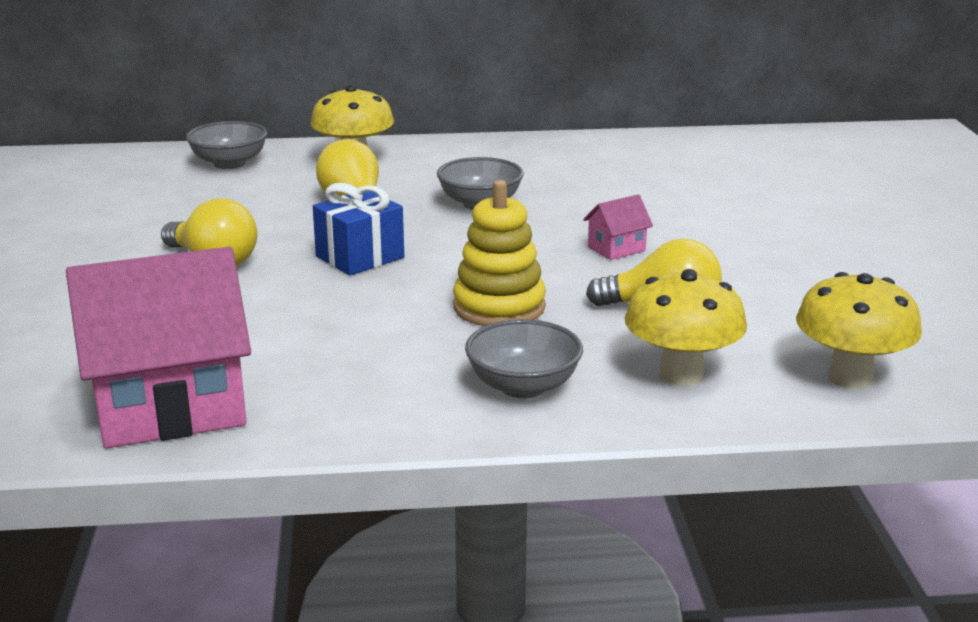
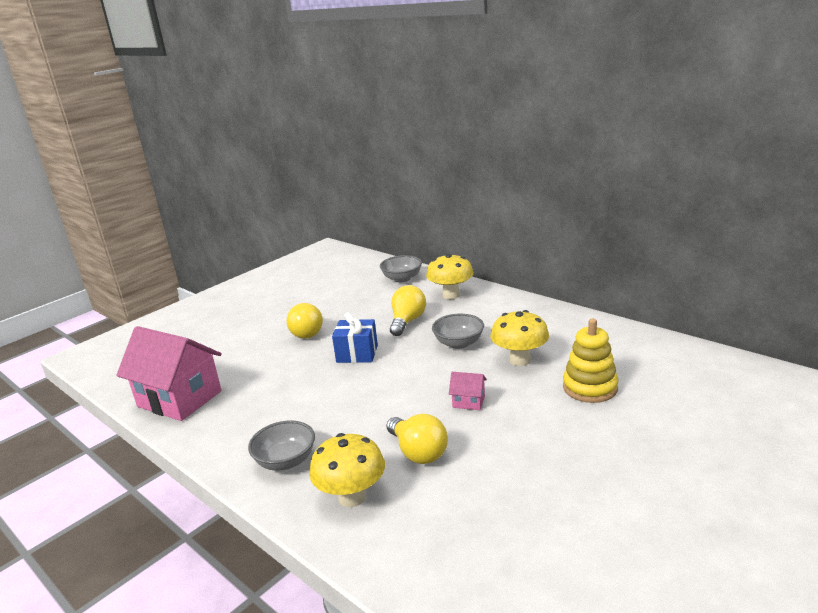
camera: 50 degrees right, 0 degrees up
yellow stacking toy [453,180,546,326] -> yellow stacking toy moved to [563,319,619,403]
yellow mushroom [796,272,922,389] -> yellow mushroom moved to [490,310,549,366]

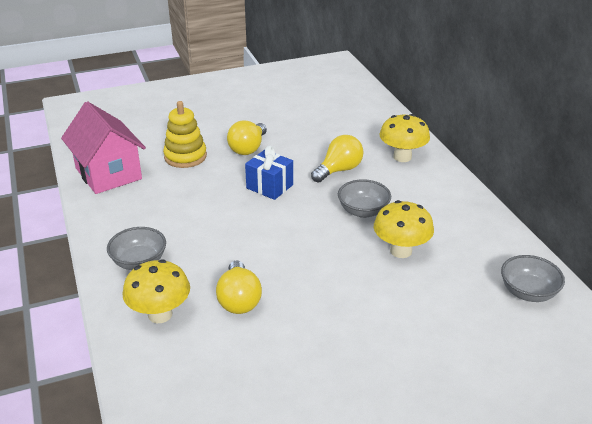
camera: 25 degrees right, 10 degrees up
grey bowl [380,255,422,282] -> grey bowl moved to [501,255,565,302]
pink house [449,372,487,410] -> none
yellow stacking toy [563,319,619,403] -> yellow stacking toy moved to [163,101,207,168]

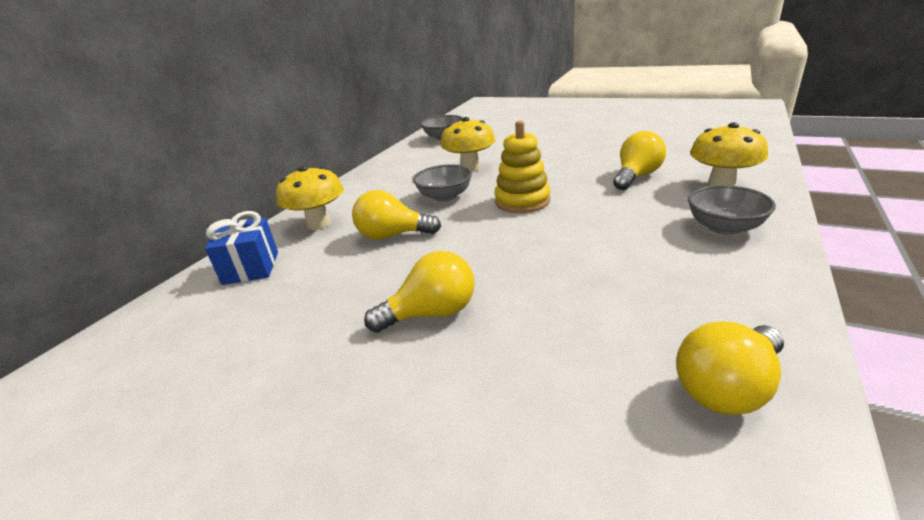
camera: 130 degrees left, 5 degrees down
pink house [61,101,146,194] -> yellow light bulb [676,322,784,415]
yellow stacking toy [163,101,207,168] -> yellow stacking toy moved to [494,121,551,213]
blue gift [245,146,293,200] -> blue gift moved to [205,211,278,285]

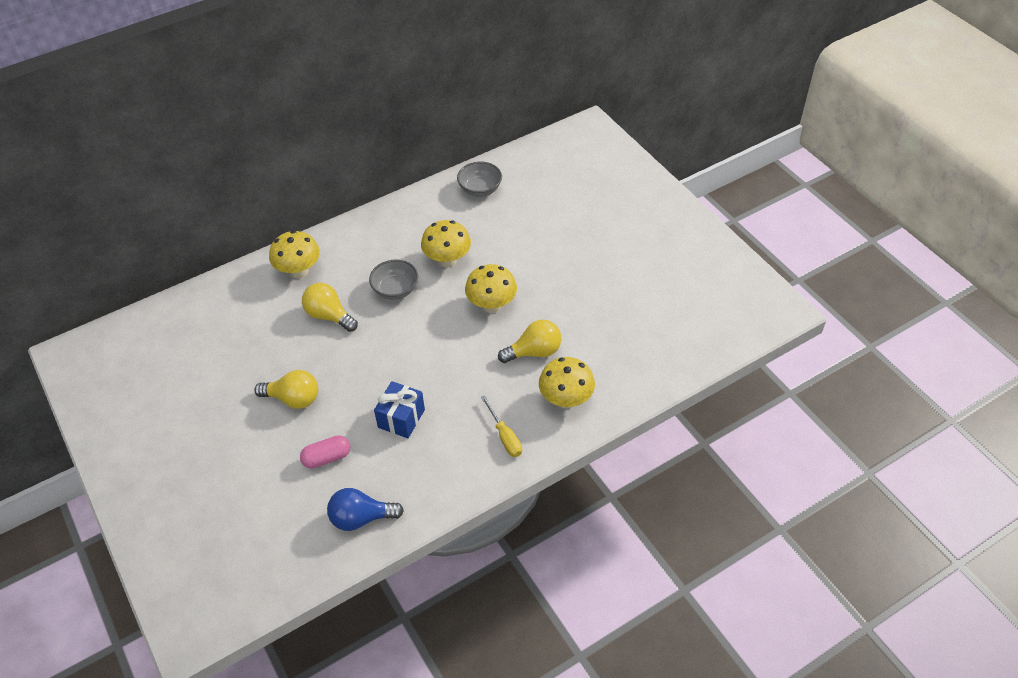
camera: 30 degrees right, 20 degrees up
blue gift [205,211,278,285] -> blue gift moved to [374,381,425,438]
yellow stacking toy [494,121,551,213] -> none
yellow light bulb [676,322,784,415] -> blue light bulb [327,488,404,531]
grey bowl [688,185,776,235] -> yellow screwdriver [481,396,522,457]
none -> pink capsule [300,435,350,468]
none -> yellow mushroom [465,264,517,313]

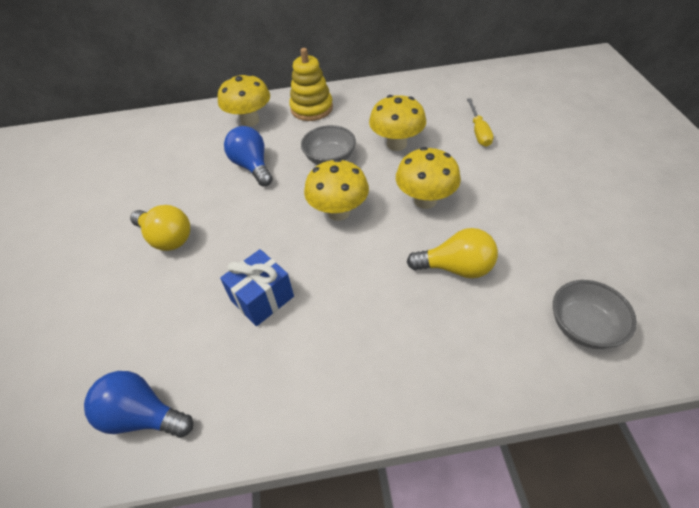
camera: 25 degrees right, 0 degrees up
pink capsule [300,435,350,468] -> none
yellow light bulb [302,283,358,332] -> blue light bulb [224,126,273,186]
grey bowl [457,162,502,197] -> grey bowl moved to [553,280,637,349]
yellow screwdriver [481,396,522,457] -> yellow screwdriver moved to [467,98,493,147]
yellow mushroom [539,357,595,409] -> yellow mushroom moved to [304,159,369,221]
none -> yellow stacking toy [289,48,333,121]

